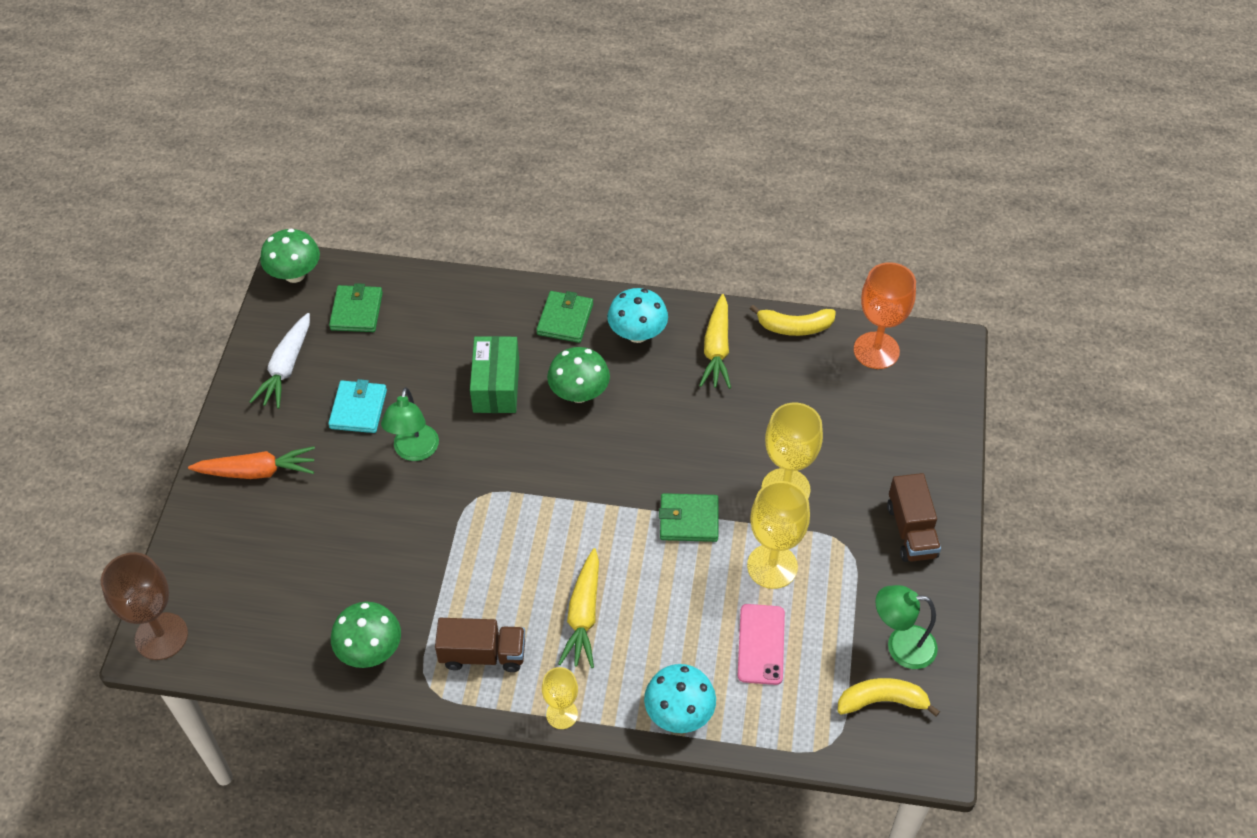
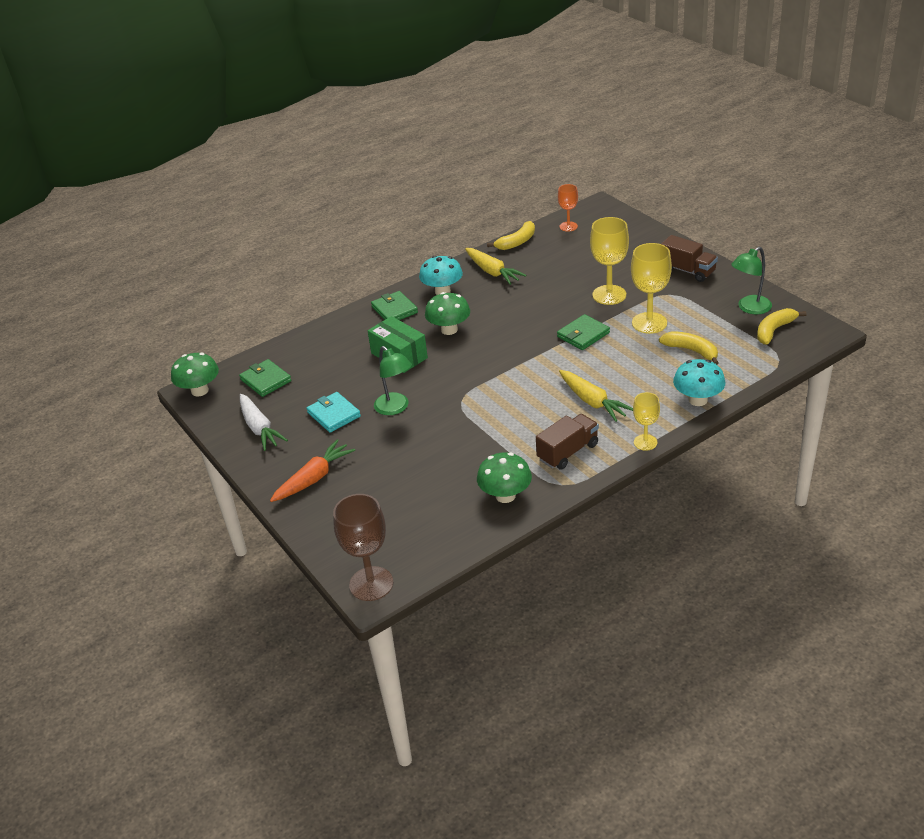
camera: 40 degrees left, 15 degrees down
pink phone [738,604,785,685] -> yellow banana [659,332,719,365]
orange goblet [854,262,916,369] -> orange goblet [558,184,578,232], size x0.59

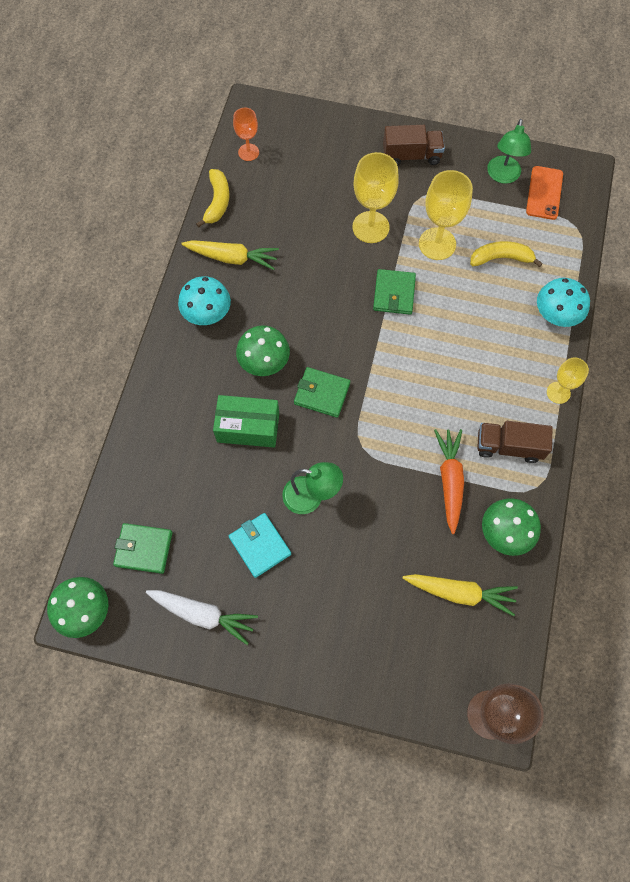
camera: 45 degrees left, 30 degrees up
orange carrot [270,439,355,502] -> orange carrot moved to [434,429,464,534]
turquoise wallet [306,392,361,433] -> turquoise wallet turned 45 degrees clockwise [229,513,291,578]
green wallet [371,291,418,320] -> green wallet moved to [294,367,350,418]
brown truck [536,414,599,470] -> brown truck turned 90 degrees counterclockwise [477,421,553,463]
yellow carrot [559,370,633,422] -> yellow carrot moved to [403,574,518,616]
yellow banana [757,308,807,344] -> orange phone [526,166,563,220]

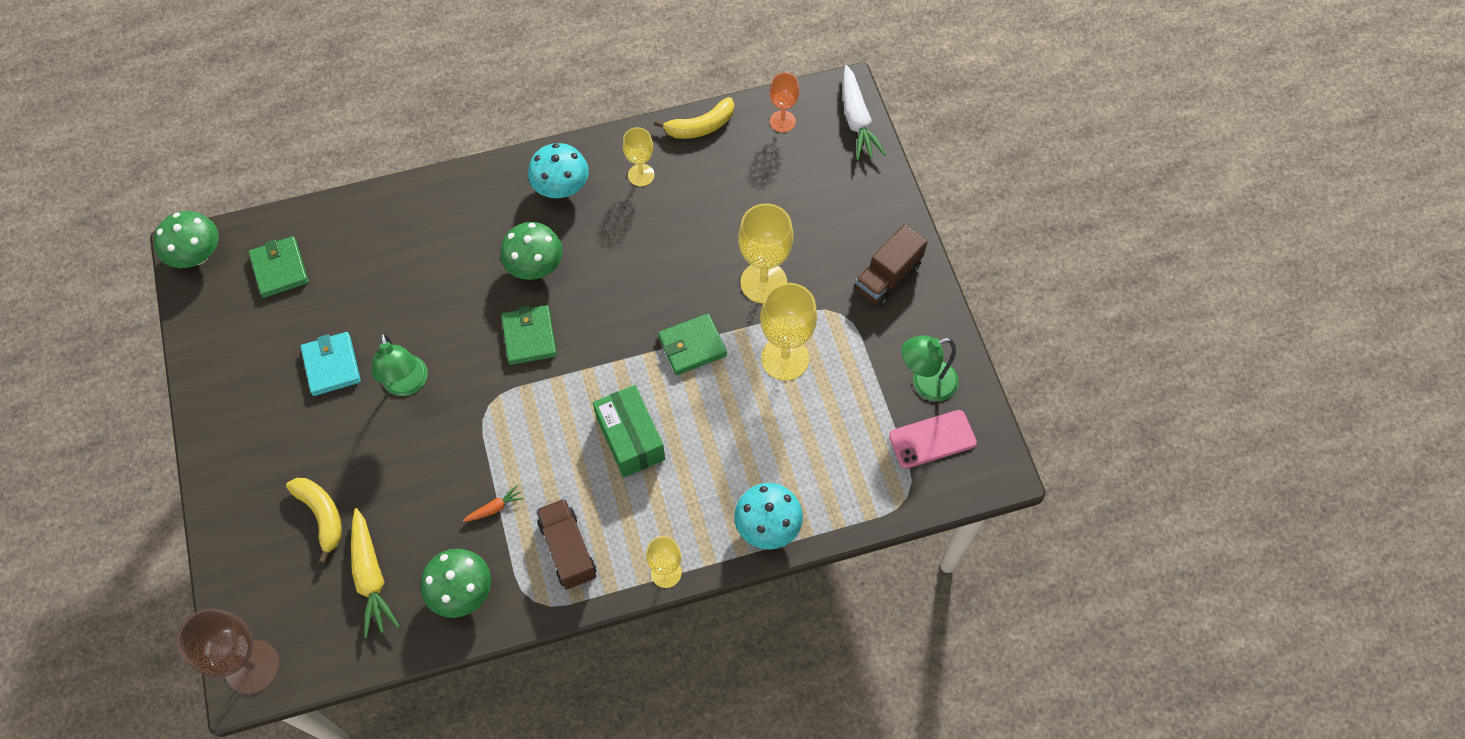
camera: 60 degrees right, 5 degrees down
white carrot [146,590,258,645] -> white carrot moved to [843,65,886,160]
yellow carrot [181,240,279,270] -> yellow goblet [623,127,655,186]
green box [213,395,279,448] -> green box moved to [593,385,665,478]
turquoise wallet [229,513,291,578] -> turquoise wallet turned 45 degrees counterclockwise [301,332,361,396]
brown truck [383,125,445,166] -> brown truck turned 75 degrees clockwise [854,224,928,307]
orange carrot [434,429,464,534] -> orange carrot [463,485,524,522], size x0.48
yellow banana [470,241,543,267] -> yellow banana moved to [286,478,342,564]
orange phone [526,166,563,220] -> pink phone [889,410,977,469]

